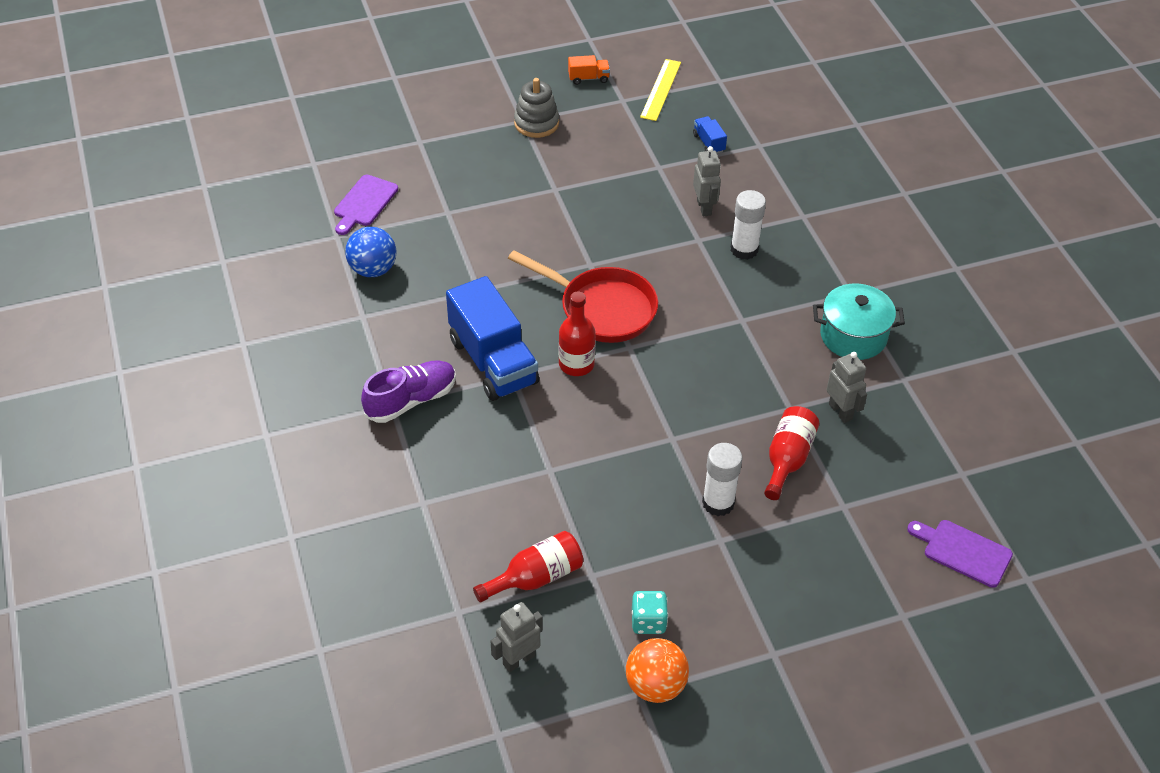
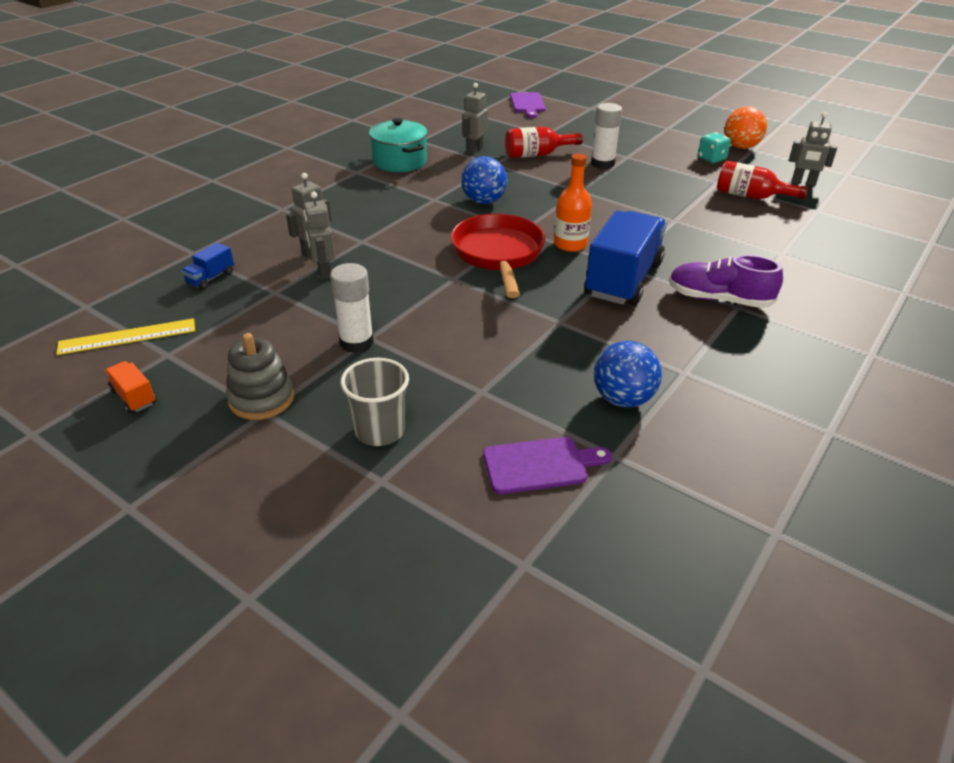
camera: 125 degrees left, 10 degrees down
red bottle [559,291,596,376] -> orange bottle [554,154,592,252]
white glue stick [731,190,766,260] -> white glue stick moved to [330,263,374,353]
none -> grey robot [304,191,335,280]
none -> grey cup [341,358,409,446]
none -> blue ball [461,156,507,204]

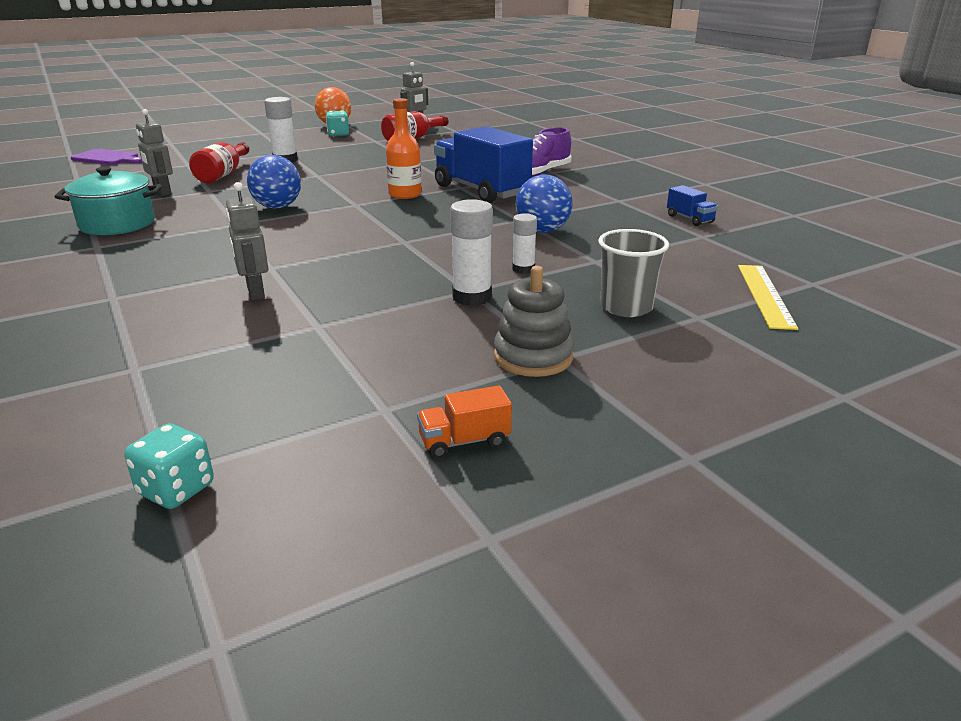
camera: 65 degrees left, 10 degrees down
yellow ruler [56,318,195,355] -> yellow ruler moved to [738,265,798,330]
blue truck [181,243,234,290] -> blue truck moved to [667,185,718,226]
grey robot [304,191,335,280] -> none
red pan [451,214,545,298] -> none
purple cutting board [483,437,612,494] -> none
blue ball [594,341,662,408] -> blue ball moved to [515,175,573,233]
none -> turquoise dice [124,423,214,509]
none -> white glue stick [512,213,537,274]

